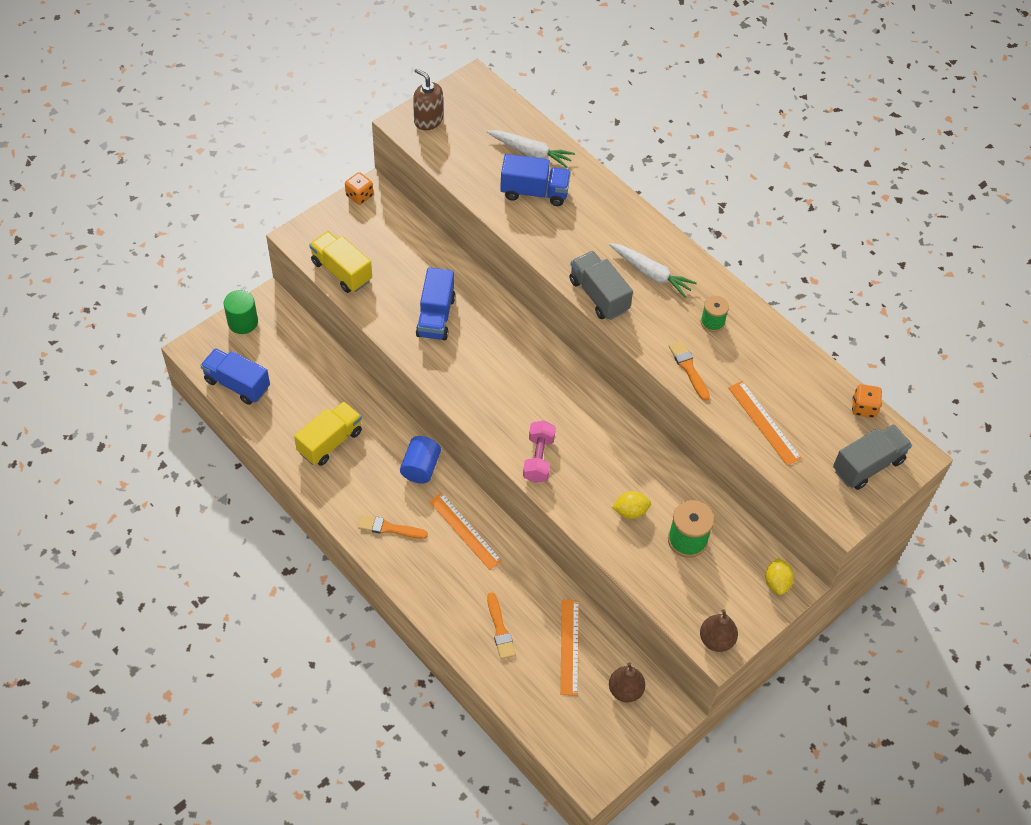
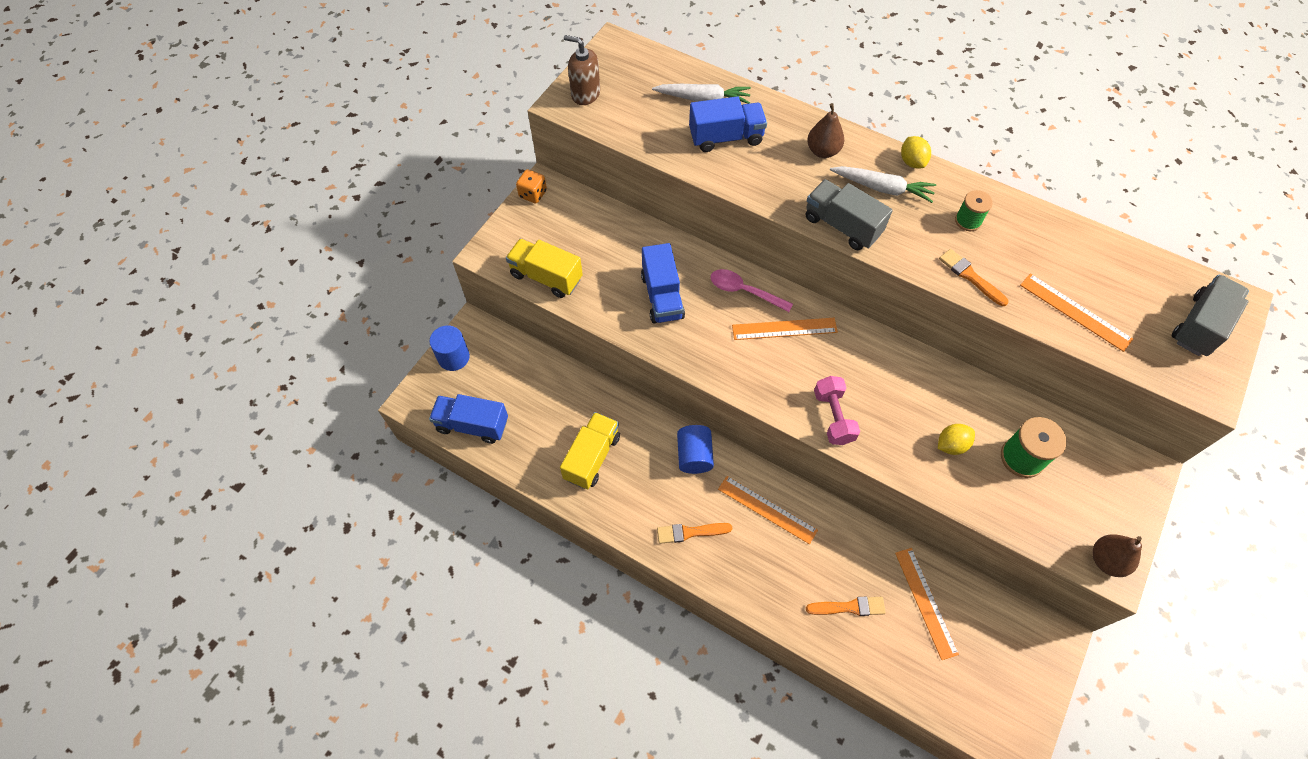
camera: 15 degrees left, 5 degrees up
green cylinder [224,290,258,334] -> blue cylinder [429,325,470,371]
orange brush [487,593,516,659] -> orange brush turned 60 degrees counterclockwise [806,597,886,616]
brown pear [609,663,645,703] -> brown pear moved to [807,103,844,158]
yellow lemon [765,558,794,595] -> yellow lemon moved to [901,136,931,168]
orange dice [852,384,882,418] -> none
none -> pink spoon [710,269,793,312]
none -> orange ruler [732,318,838,340]

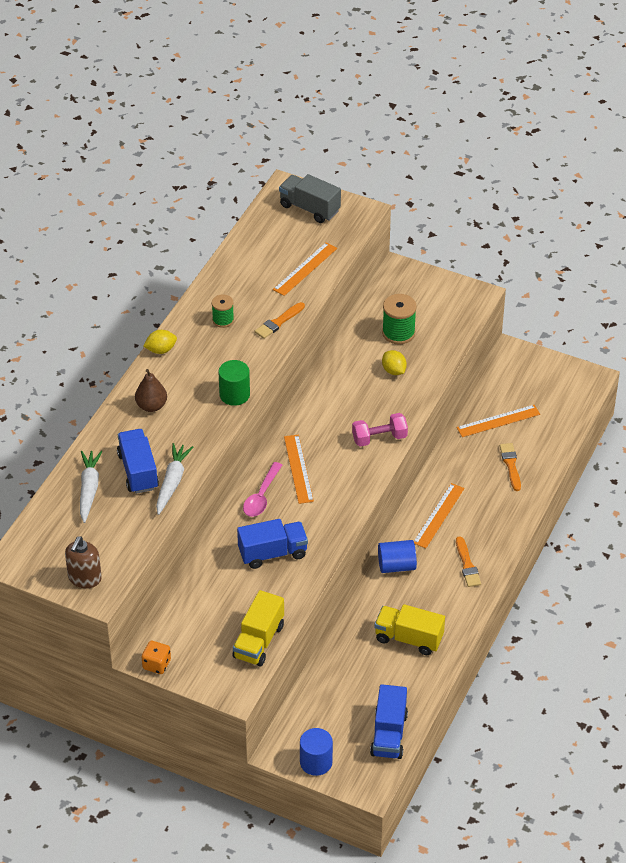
camera: 95 degrees left, 15 degrees down
grey truck [806,179,893,250] -> green cylinder [219,360,250,406]
white carrot [830,166,936,203] -> white carrot moved to [156,443,193,515]
brown pear [1092,534,1142,577] -> none

